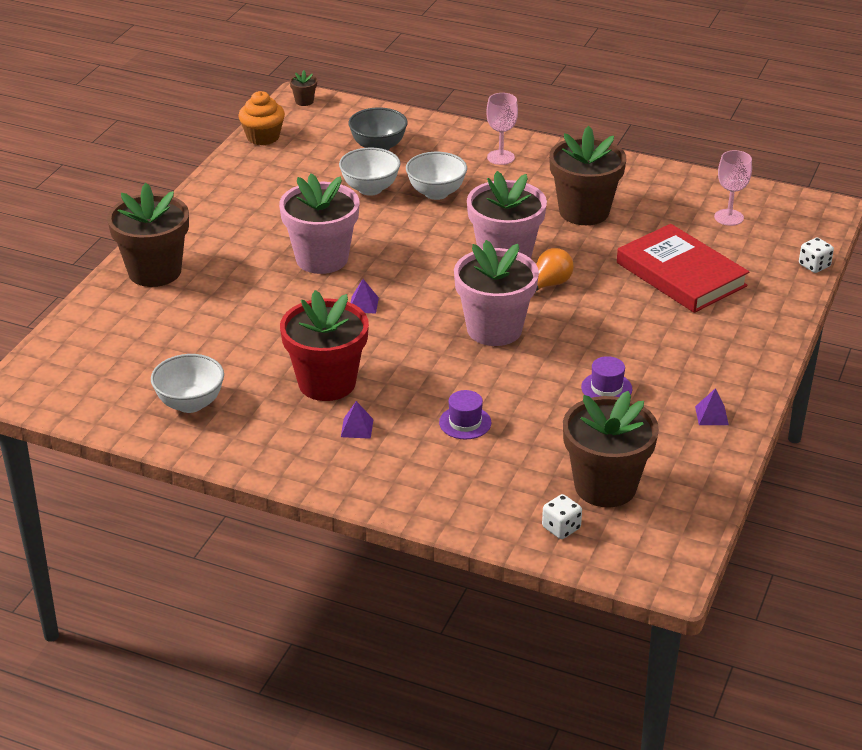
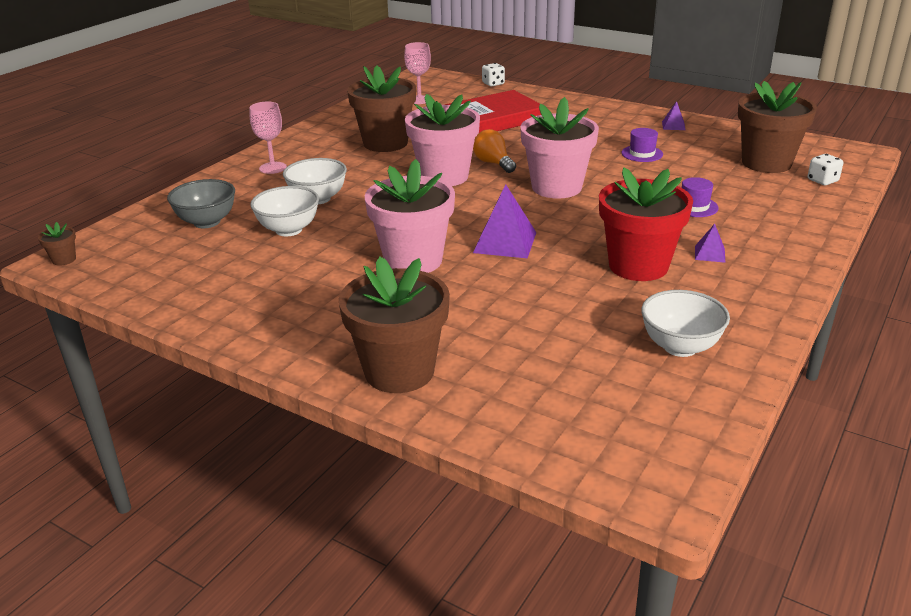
camera: 80 degrees left, 5 degrees down
orange cupcake [238,91,285,145] -> none
purple pyramid [351,279,379,314] -> purple pyramid [473,184,537,258], size x1.93

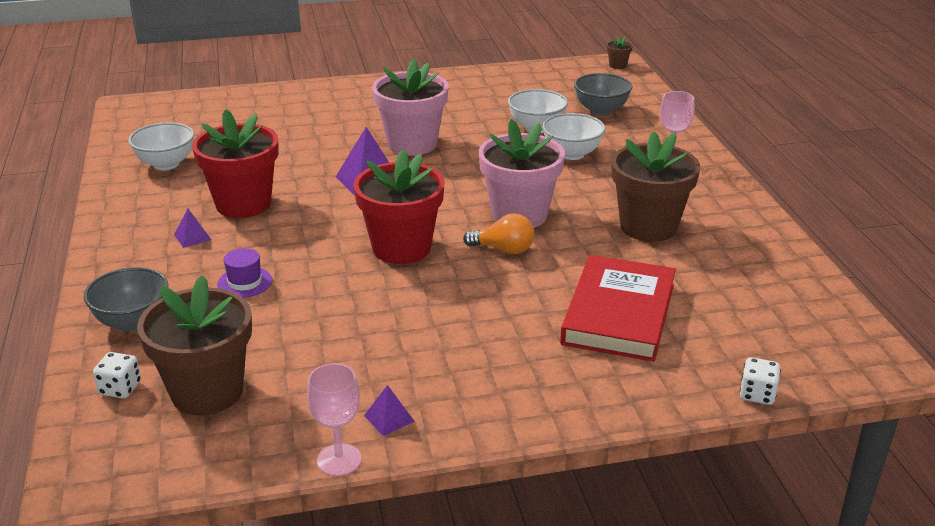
camera: 135 degrees right, 0 degrees up
brown flower pot [339,257,450,393] -> none
pink goblet [404,42,431,104] -> pink goblet moved to [307,363,361,476]
pink flower pot [520,97,599,199] -> red flower pot [353,149,445,264]
purple hat [622,128,663,162] -> none
none -> grey bowl [84,267,168,332]

